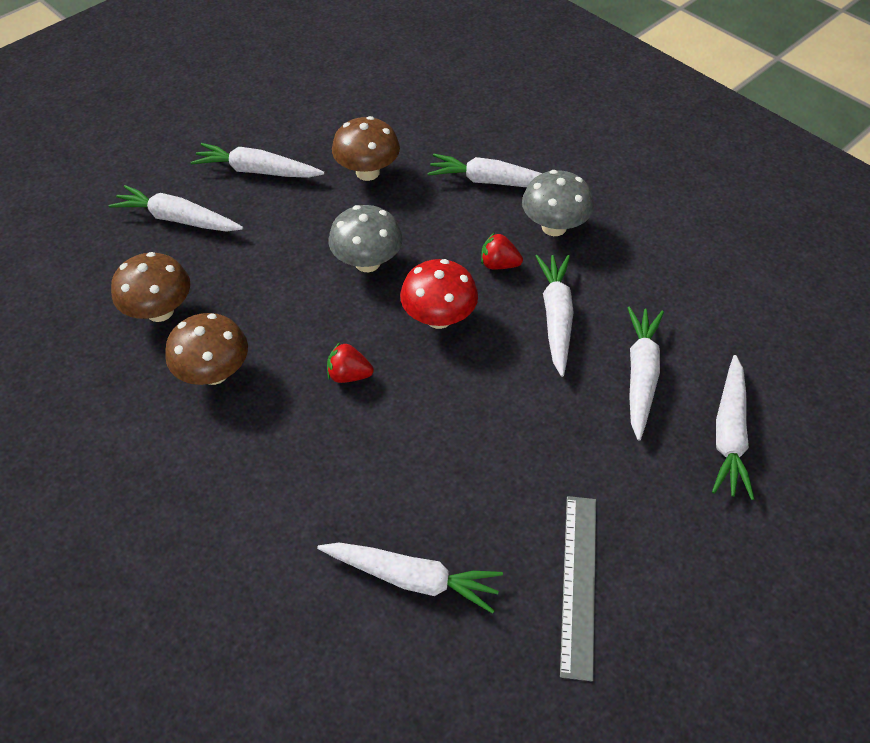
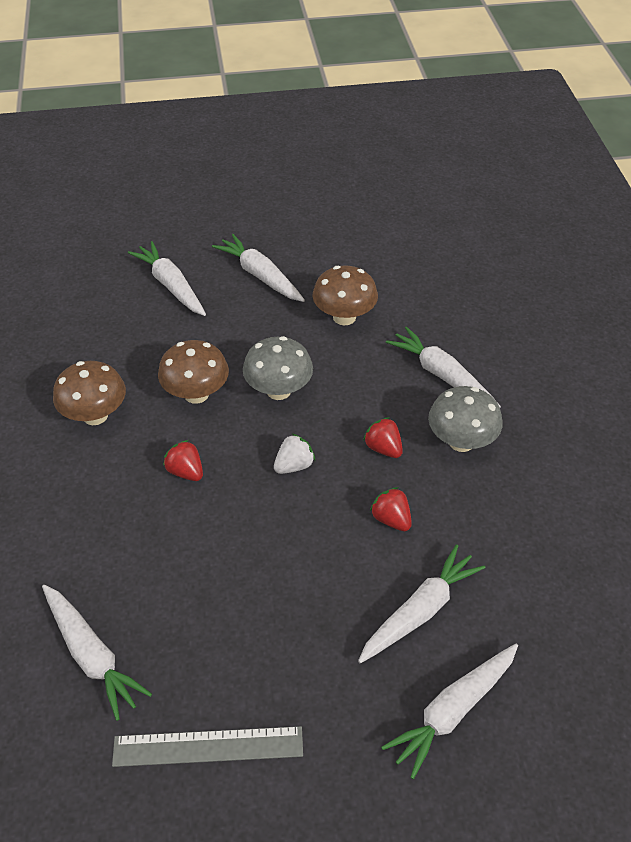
camera: 35 degrees right, 5 degrees down
brown mushroom [111,252,190,322] -> brown mushroom moved to [158,340,229,404]
red mushroom [400,259,478,329] -> white strawberry [274,434,315,474]
white carrot [535,255,574,377] -> red strawberry [370,487,412,531]
grey ruler [560,496,596,681] -> grey ruler turned 45 degrees clockwise [112,726,303,767]

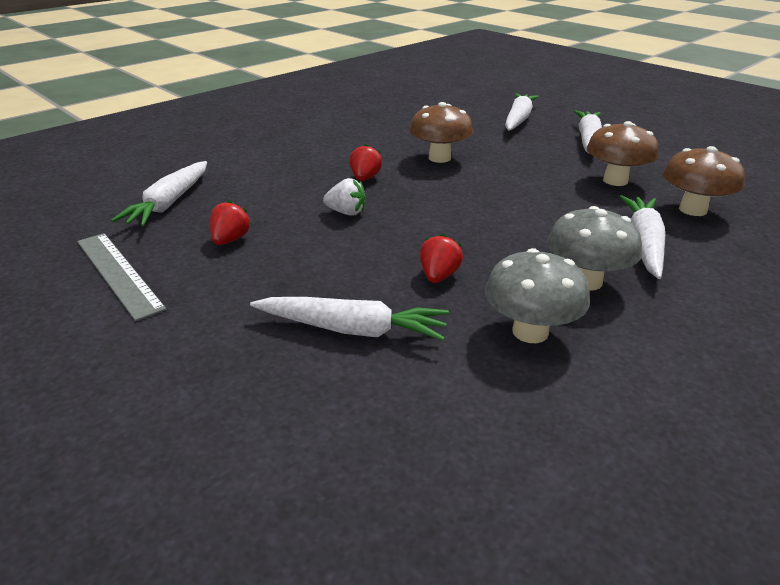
camera: 55 degrees right, 15 degrees down
brown mushroom [53,361,126,425] -> brown mushroom moved to [663,146,745,216]
grey mushroom [243,336,313,400] -> grey mushroom moved to [485,248,590,343]
white strawberry [274,434,315,474] -> white strawberry moved to [323,178,366,216]
red strawberry [363,417,403,458] -> red strawberry moved to [210,200,252,245]
white carrot [381,644,518,779] -> none

